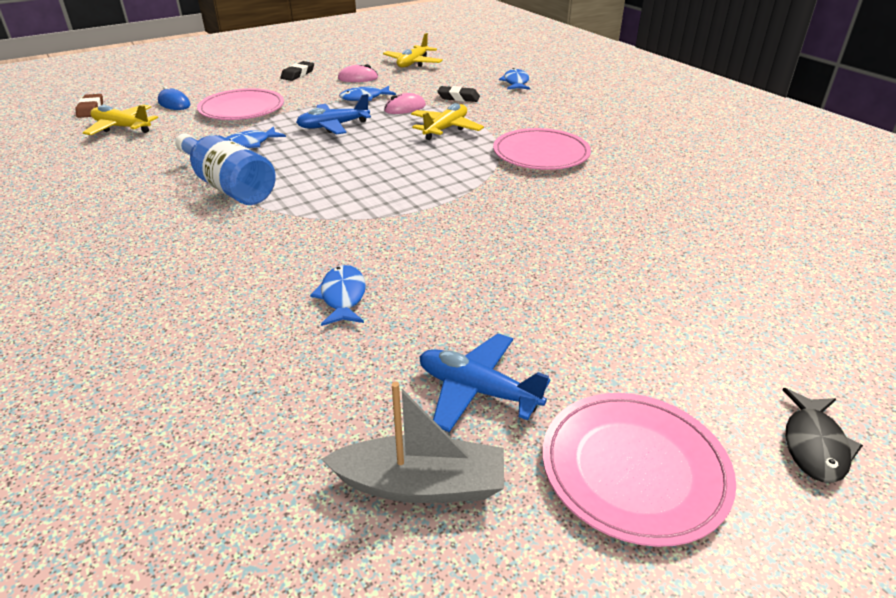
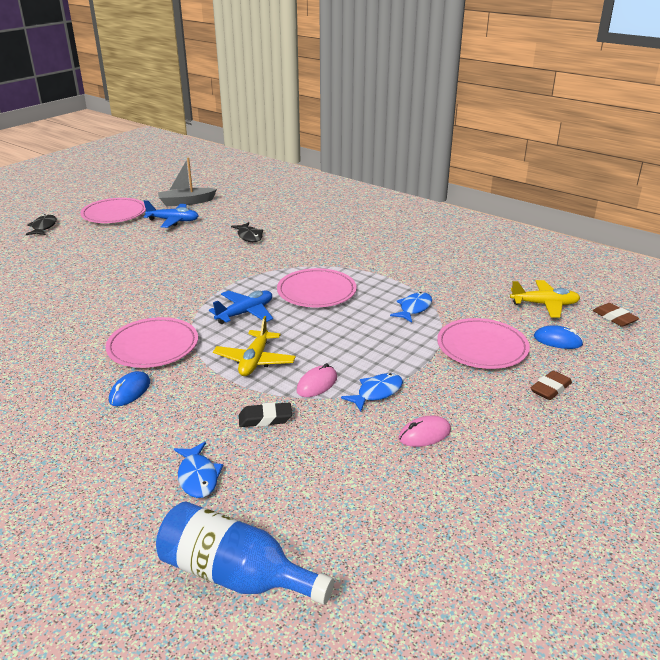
camera: 160 degrees right, 5 degrees down
blue bottle [175,133,276,205] -> blue bottle moved to [156,501,334,605]
black eraser [280,61,314,81] -> none
blue plane [296,94,371,135] -> blue plane moved to [209,291,273,324]
blue fish [310,265,366,326] -> black fish [231,222,263,242]
yellow plane [383,33,443,67] -> none
none -> blue mouse [109,371,150,406]
none -> pink plate [277,268,357,307]
none -> brown eraser [530,371,572,400]

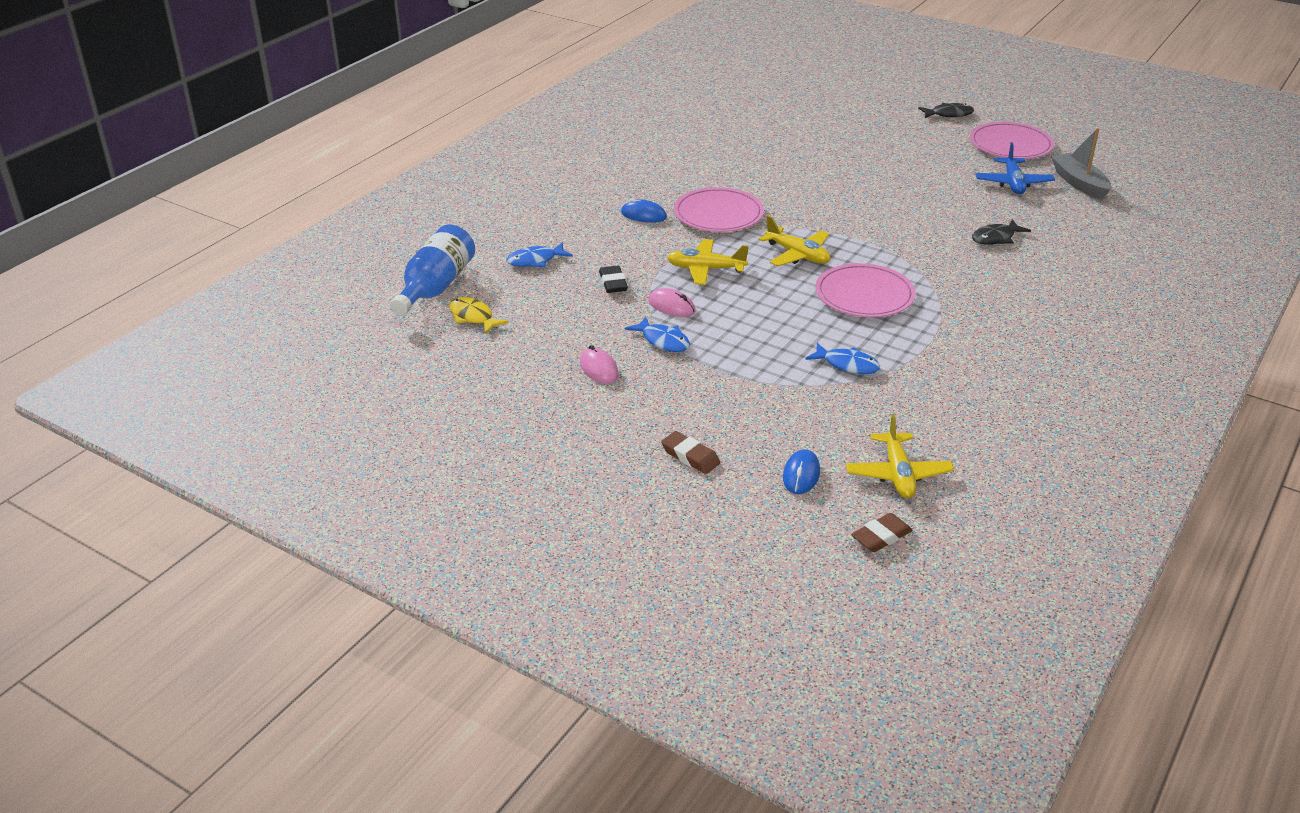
camera: 85 degrees right, 5 degrees up
blue plane [209,291,273,324] -> yellow plane [759,216,830,266]
pink plate [437,318,530,369] -> none
none -> yellow fish [449,297,509,334]

